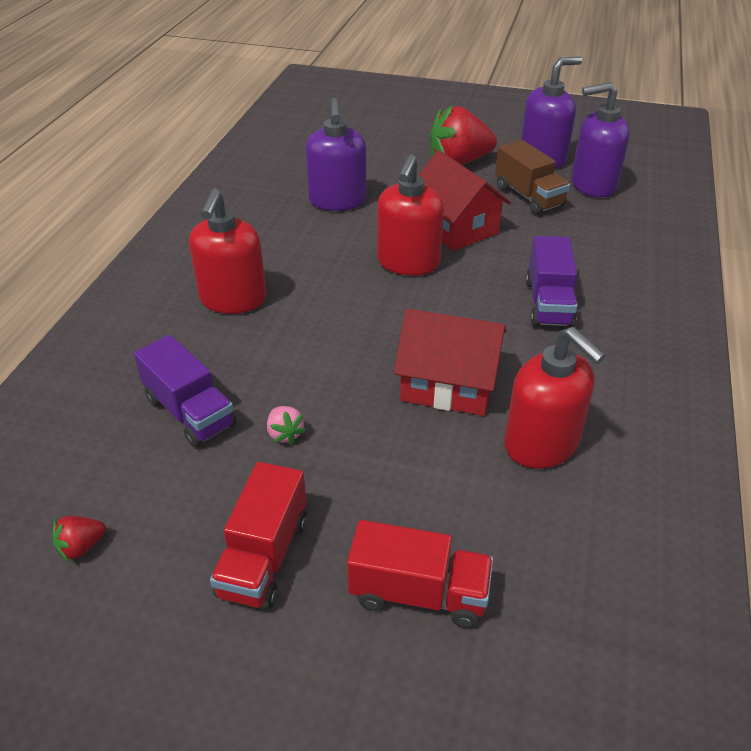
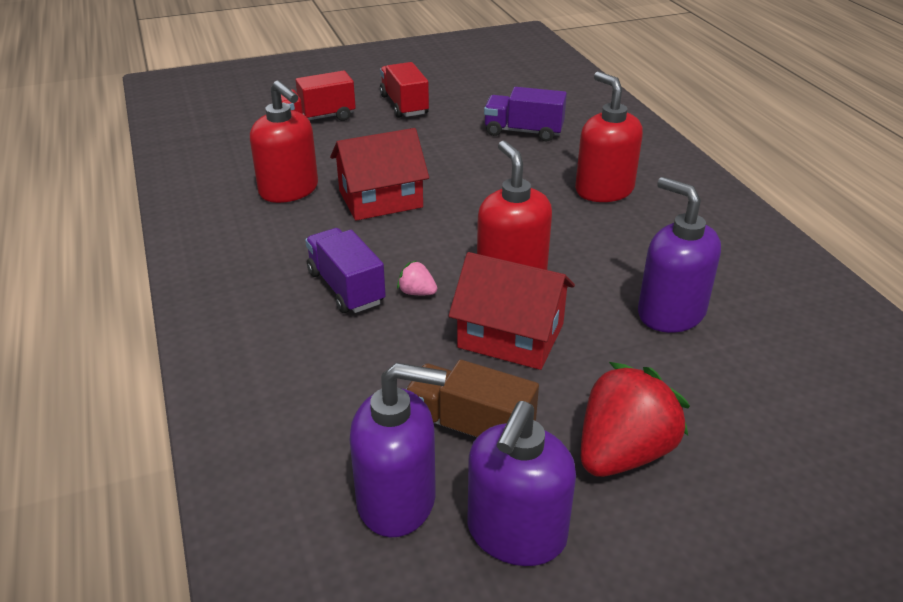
camera: 145 degrees right, 5 degrees down
red strawberry [53,516,106,562] -> none
pink strawberry [267,406,306,445] -> pink strawberry moved to [397,260,437,295]
red soap dispenser [504,327,606,469] -> red soap dispenser turned 150 degrees counterclockwise [250,80,318,203]
purple soap dispenser [571,82,630,197] -> purple soap dispenser turned 45 degrees clockwise [350,363,447,537]

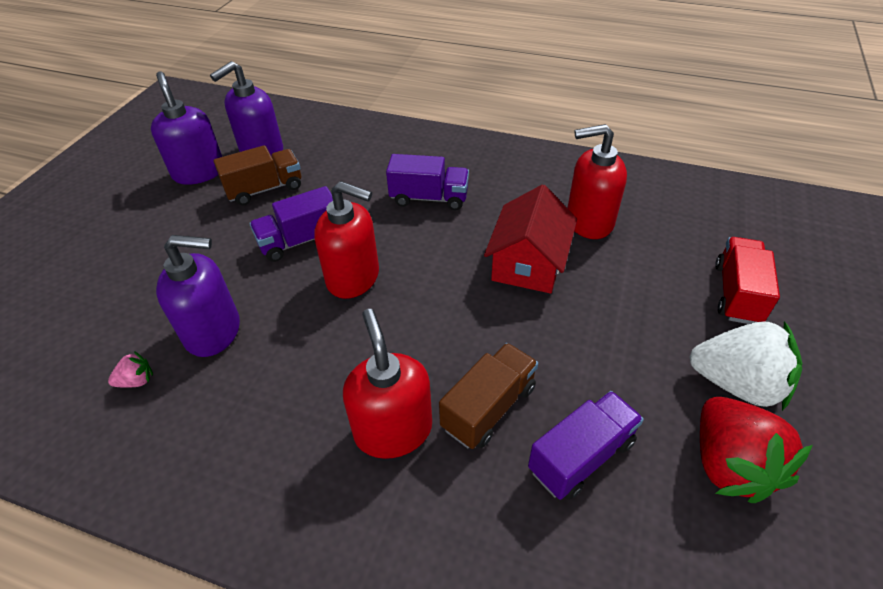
camera: 130 degrees right, 10 degrees up
red truck [380,62,429,118] -> white strawberry [689,321,803,411]
pink strawberry [397,260,437,295] -> pink strawberry moved to [108,351,153,388]
red house [449,252,575,370] -> purple truck [249,186,333,262]
red soap dispenser [575,71,643,202] -> red soap dispenser turned 120 degrees counterclockwise [343,309,432,459]
red strawberry [581,362,690,477] -> red strawberry moved to [700,397,813,503]
none -> brown truck [439,343,538,449]

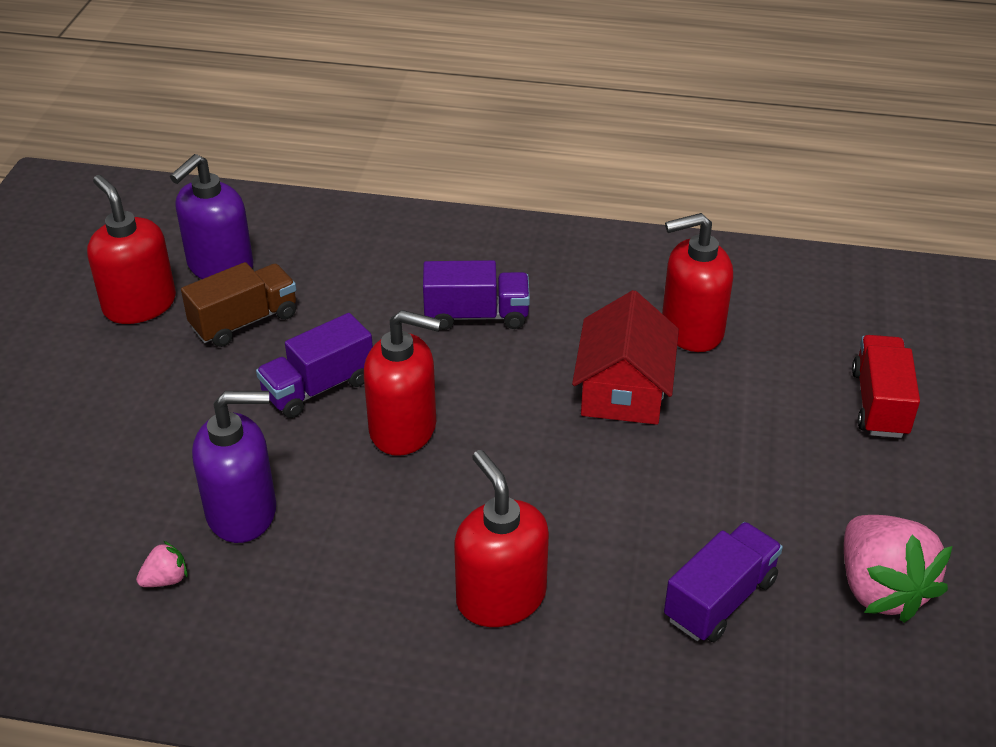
camera: 10 degrees left, 5 degrees down
purple soap dispenser [151,71,222,185] -> red soap dispenser [87,175,176,324]
brown truck [439,343,538,449] -> none
white strawberry [689,321,803,411] -> none
red strawberry [700,397,813,503] -> pink strawberry [844,515,952,623]

